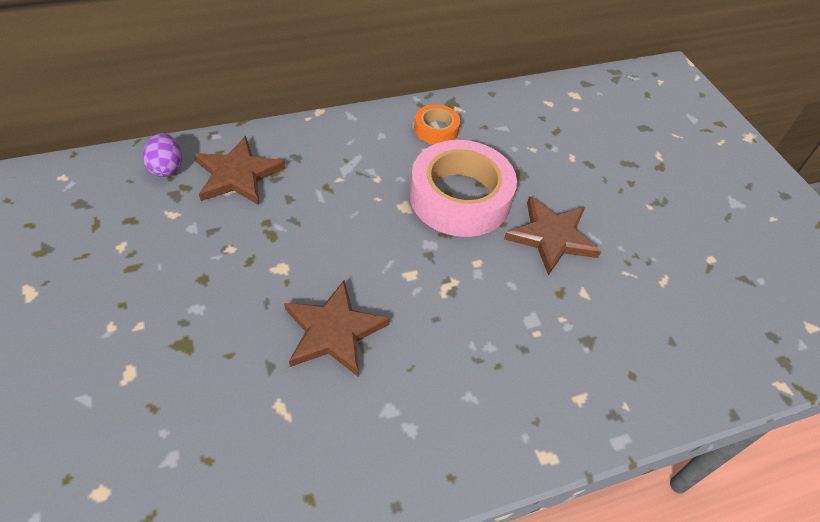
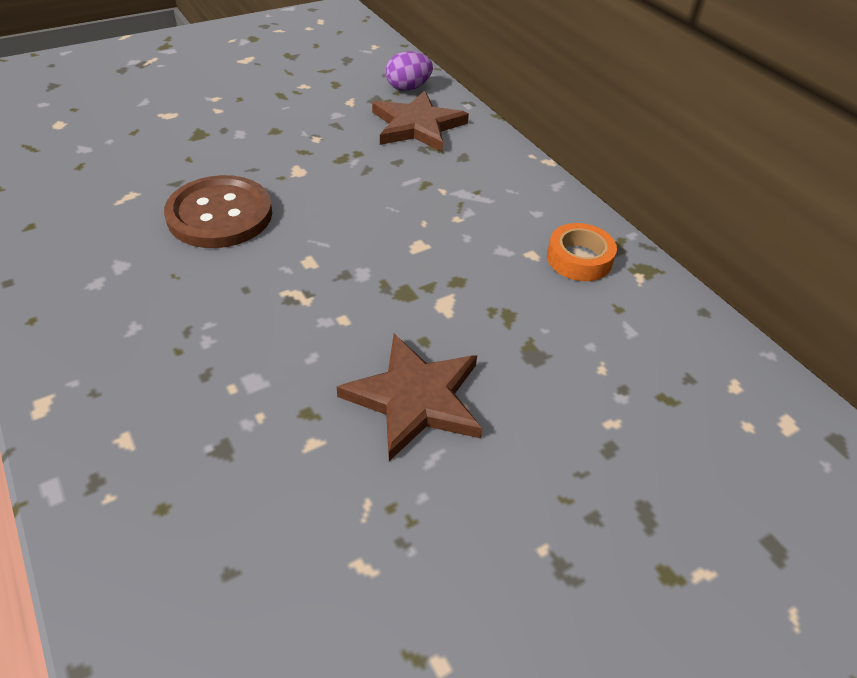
camera: 80 degrees right, 5 degrees down
brown star [284,280,390,377] -> brown button [164,175,272,248]
pink tape [410,140,517,237] -> none

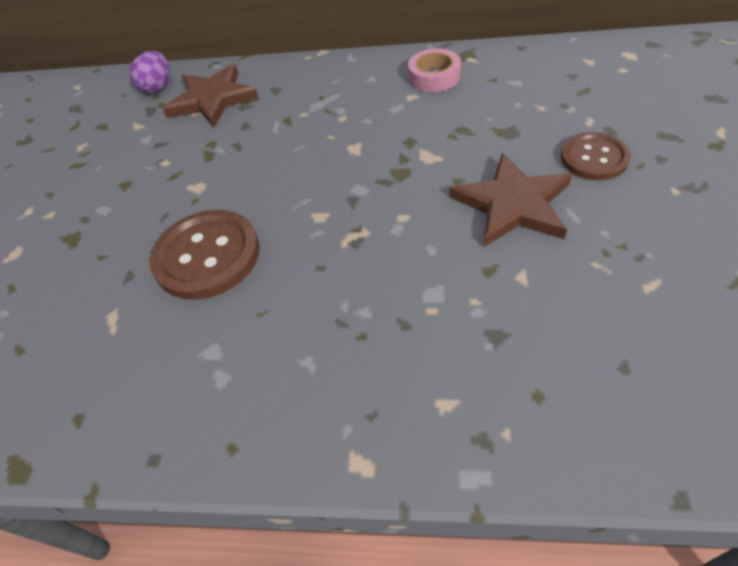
camera: 45 degrees left, 5 degrees up
orange tape [547,223,617,281] -> pink tape [408,49,461,92]
none -> brown button [561,132,631,180]

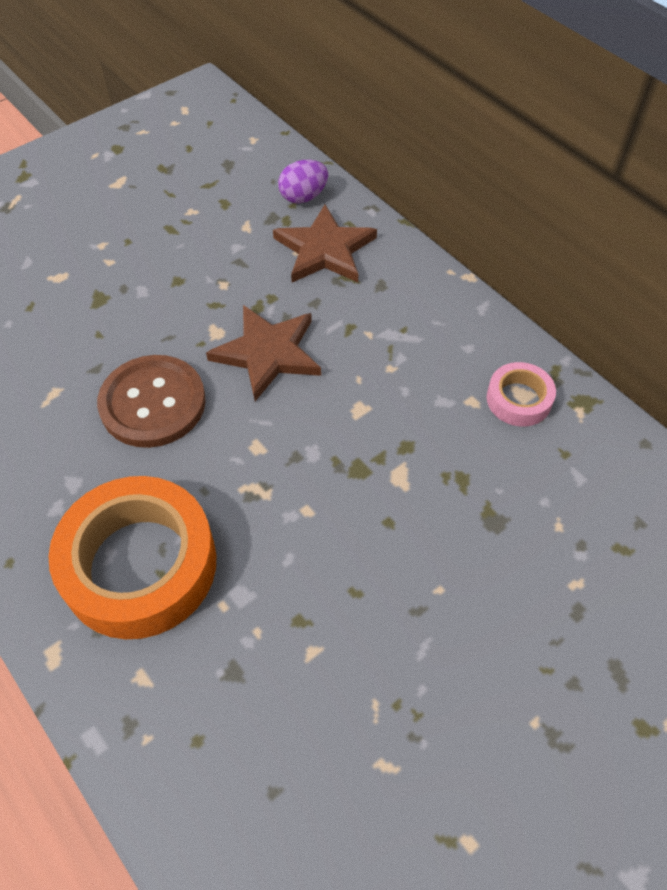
camera: 40 degrees right, 5 degrees up
brown star [450,153,572,247] -> brown star moved to [206,305,321,401]
brown button [561,132,631,180] -> none
none -> orange tape [48,476,216,639]

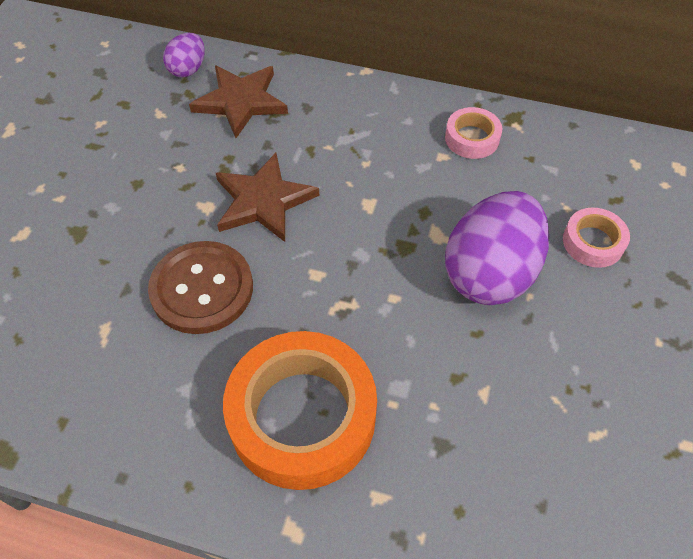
camera: 35 degrees left, 0 degrees up
none -> purple egg [445,191,549,305]
none -> pink tape [563,208,630,268]

